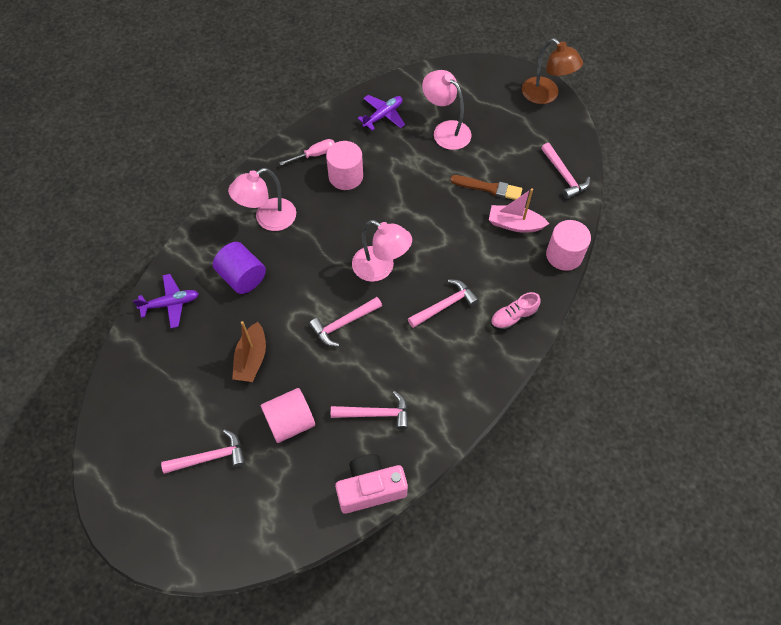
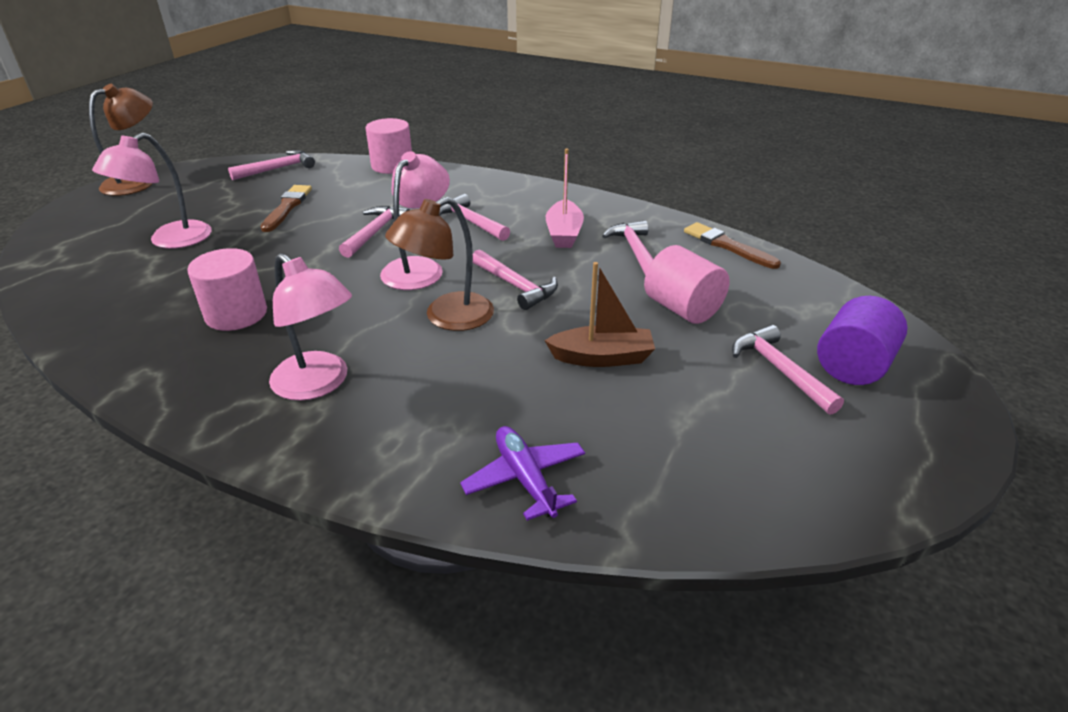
camera: 100 degrees left, 25 degrees down
purple cylinder [213,242,266,294] -> purple cylinder moved to [817,296,907,385]
pink screwdriver [279,139,335,165] -> none
pink camera [335,454,408,514] -> brown brush [684,222,781,269]
purple plane [357,95,405,131] -> none
pink boat [489,188,549,233] -> pink boat moved to [546,149,584,248]
pink shoe [490,292,541,331] -> none
none -> pink hammer [339,206,410,258]
none -> brown lamp [385,197,494,331]

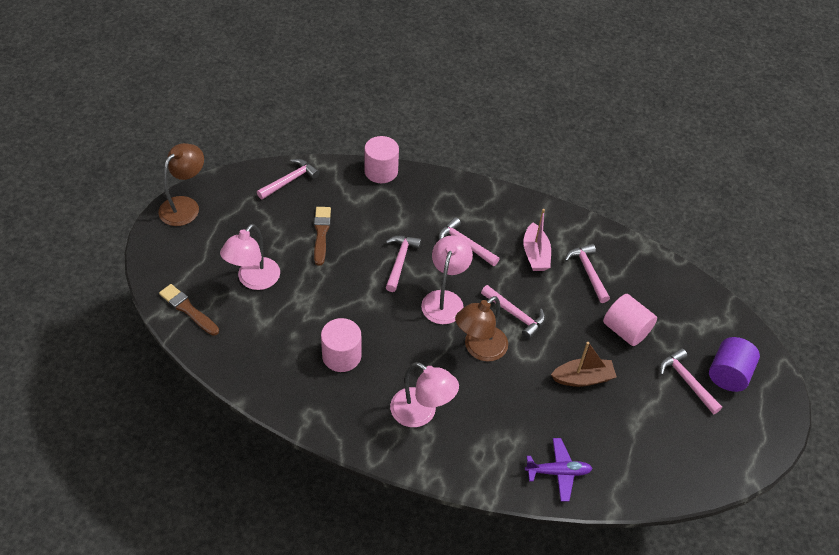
camera: 10 degrees left, 15 degrees up
purple plane [460,426,585,521] -> purple plane turned 120 degrees clockwise [525,438,593,502]
brown brush [684,222,781,269] -> brown brush moved to [159,284,219,336]

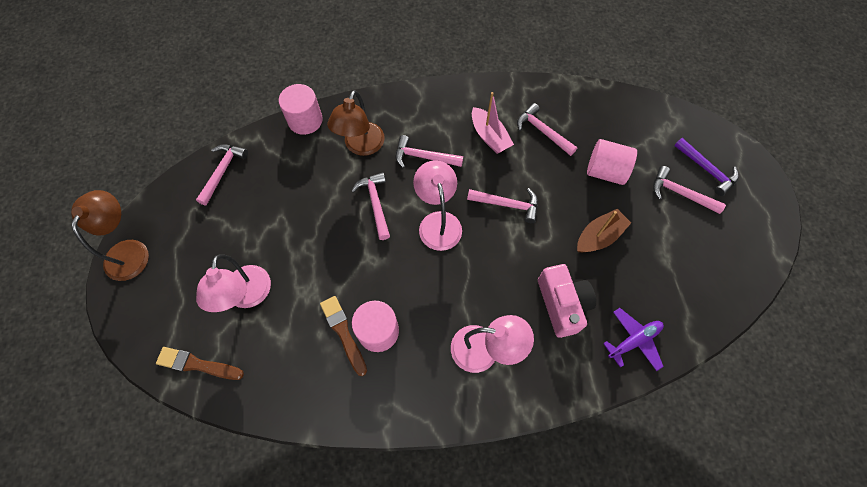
camera: 25 degrees left, 15 degrees up
brown brush [314,207,331,266] -> brown brush moved to [320,296,367,376]
brown lamp [455,296,508,362] -> brown lamp moved to [327,90,385,156]
purple cylinder [709,337,760,392] -> purple hammer [674,138,739,196]
none -> pink camera [538,264,596,338]

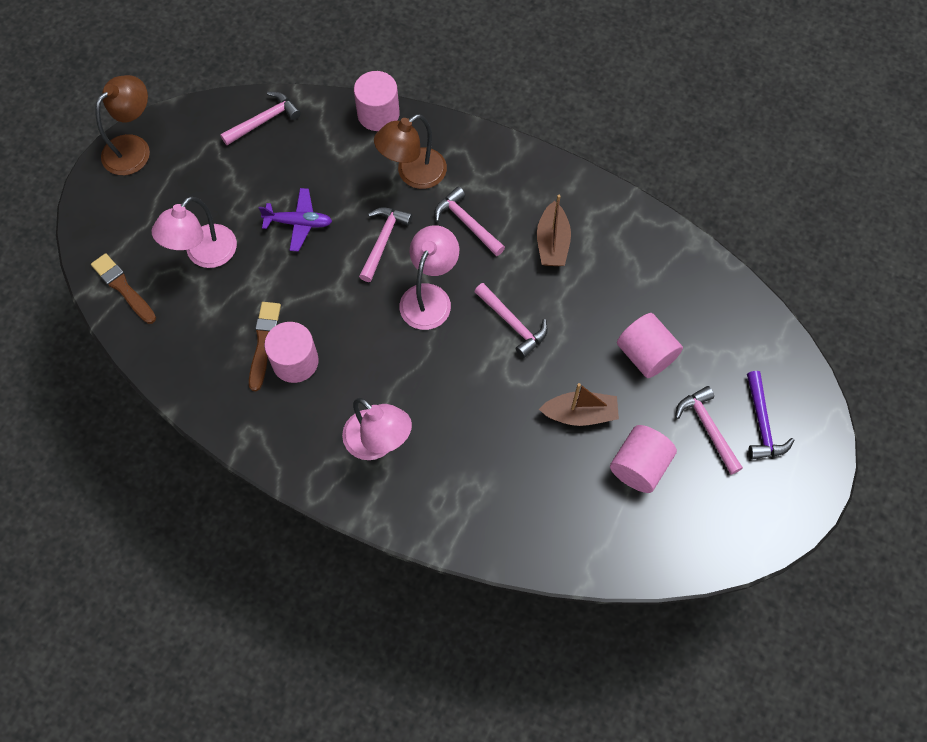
camera: 35 degrees right, 0 degrees up
pink boat [472,92,514,154] -> brown boat [537,195,571,266]
pink hammer [517,103,578,156] -> none
pink camera [538,264,596,338] -> none
purple plane [603,308,664,371] -> purple plane moved to [259,188,332,252]
none -> pink cylinder [610,425,677,493]

